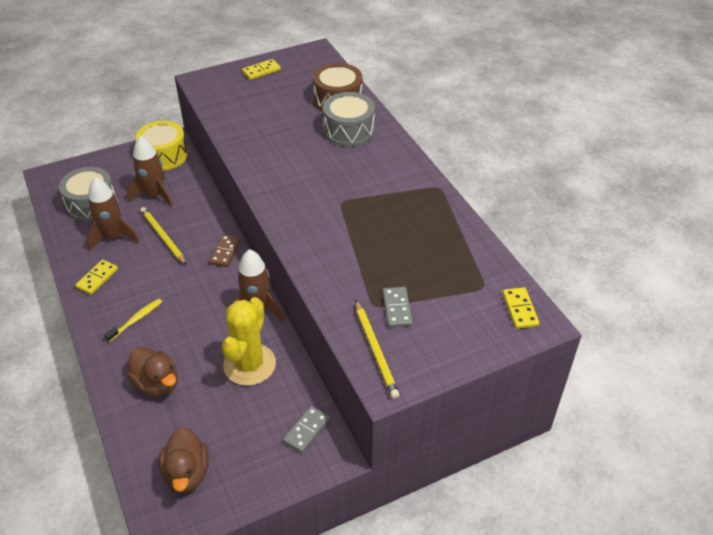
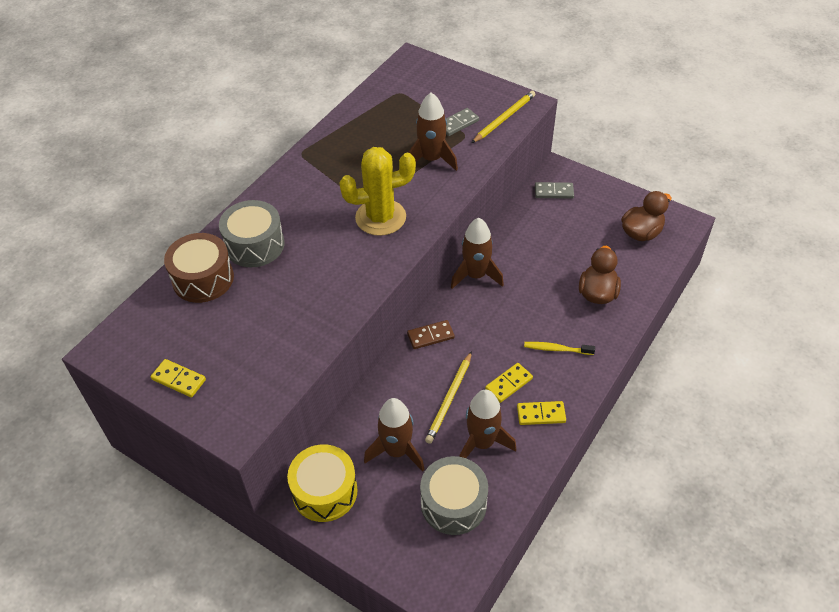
camera: 120 degrees left, 5 degrees up
yellow cactus [222,297,276,386] -> yellow cactus moved to [339,147,416,236]
yellow domino [503,287,539,329] -> yellow domino moved to [485,363,533,403]
none -> brown rocket [408,92,458,171]

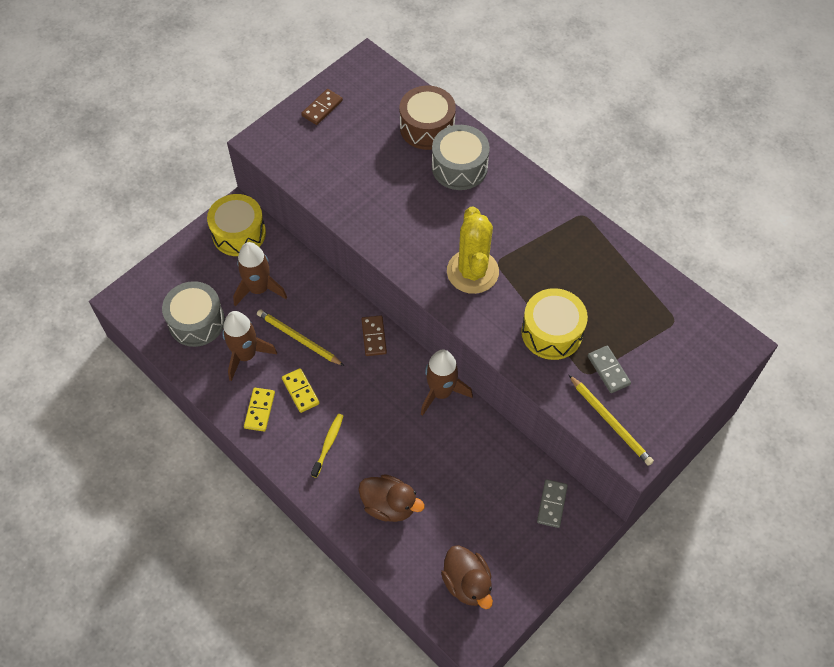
camera: 100 degrees right, 10 degrees up
yellow domino [151,359,206,397] -> brown domino [301,89,343,125]
brown rocket [408,92,458,171] -> yellow drum [521,288,588,360]

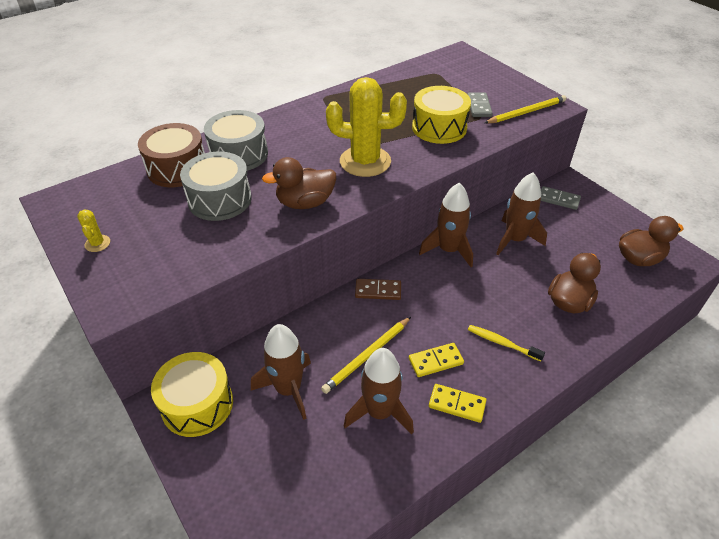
camera: 80 degrees left, 15 degrees down
grey drum [162,281,225,347] -> grey drum moved to [180,151,252,221]
brown domino [301,89,343,125] -> yellow cactus [77,209,110,252]
grey domino [588,346,631,393] -> grey domino turned 75 degrees counterclockwise [467,92,493,117]
none -> brown duck [262,157,336,209]
none -> brown rocket [496,173,547,255]

